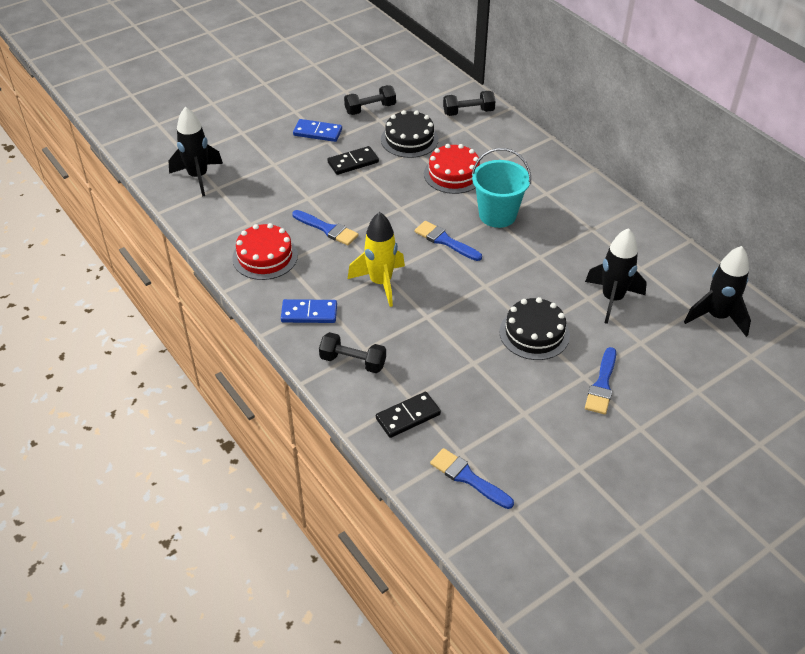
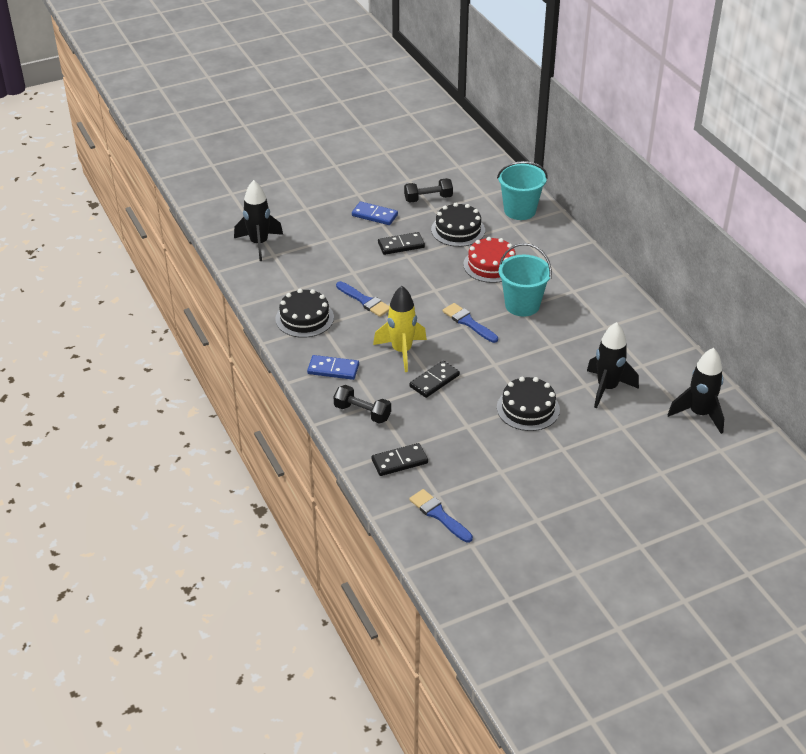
camera: 10 degrees right, 5 degrees down
red cake [232,223,298,280] -> black cake [275,289,334,338]
black dumbbell [443,91,495,116] -> turquoise bucket [497,161,548,220]
blue brush [585,347,616,414] -> none
none -> black domino [409,361,460,398]

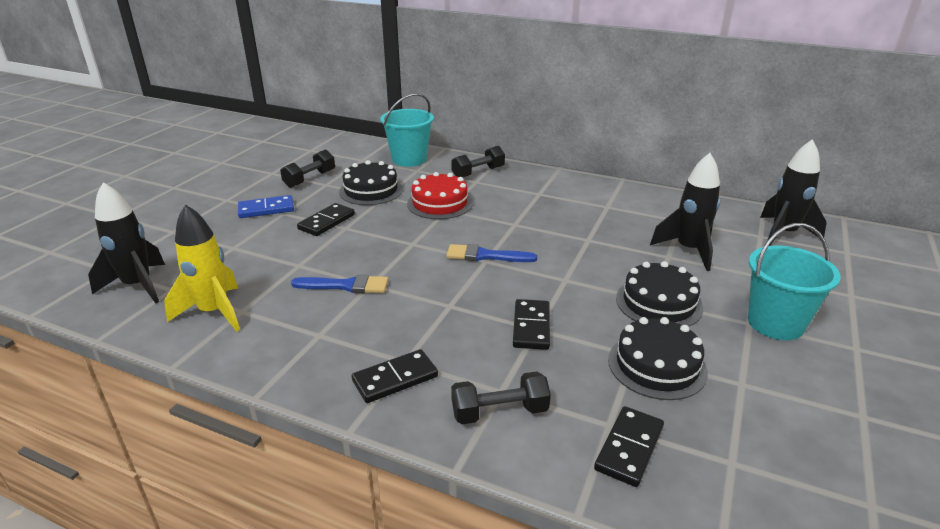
camera: 40 degrees left, 10 degrees down
black cake [275,289,334,338] -> black cake moved to [608,317,708,400]
blue domino [307,355,359,380] -> black domino [352,349,438,403]
yellow rocket [373,286,427,372] -> yellow rocket moved to [164,204,240,332]
blue brush [409,489,473,543] -> none
turquoise bucket [499,243,552,317] -> turquoise bucket moved to [748,223,841,340]
none -> black dumbbell [451,146,505,178]

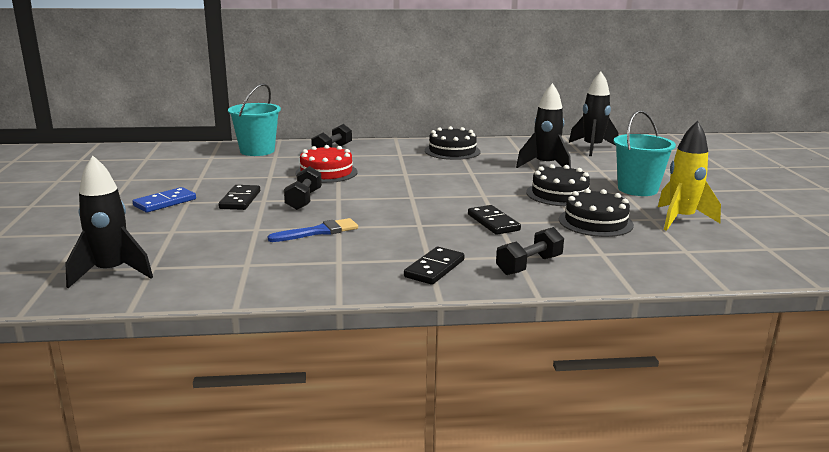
camera: 30 degrees left, 10 degrees down
yellow rocket [164,204,240,332] -> yellow rocket moved to [658,121,721,231]
black dumbbell [280,149,335,188] -> black dumbbell moved to [284,166,322,210]
black cake [339,160,403,205] -> black cake moved to [425,126,481,160]
blue brush [446,244,537,262] -> none
black domino [594,406,664,487] -> none

